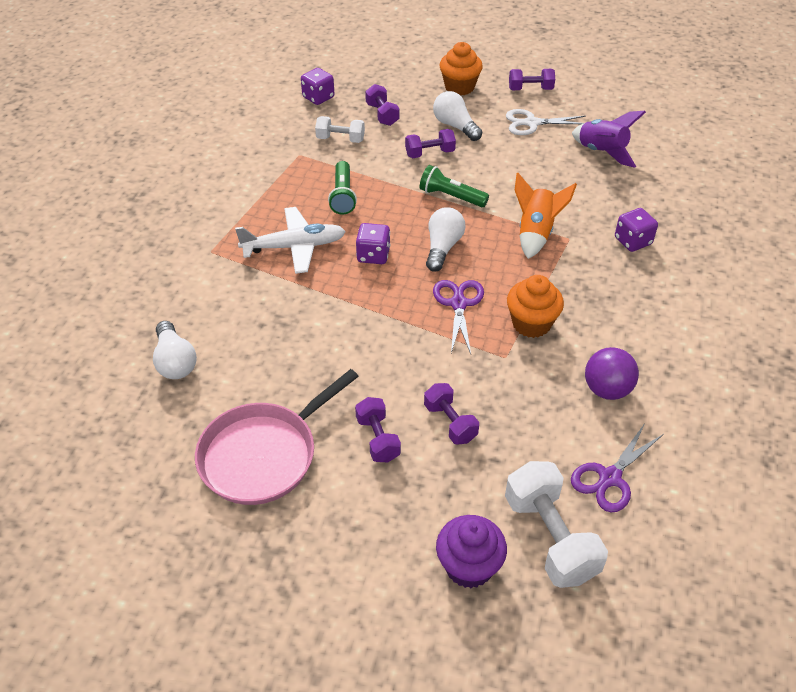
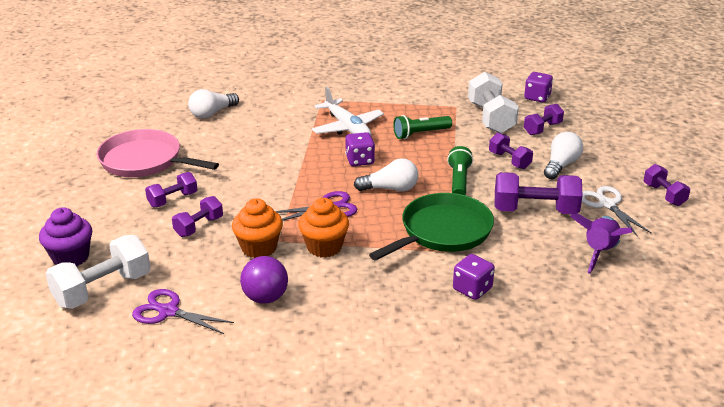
camera: 70 degrees right, 15 degrees down
white dumbbell [315,116,365,143] -> white dumbbell [468,72,519,133], size x1.70
orange cupcake [440,42,483,96] -> orange cupcake moved to [232,198,283,258]
orange rocket [515,173,577,259] -> green pan [369,193,494,260]
none -> purple dumbbell [495,172,582,214]

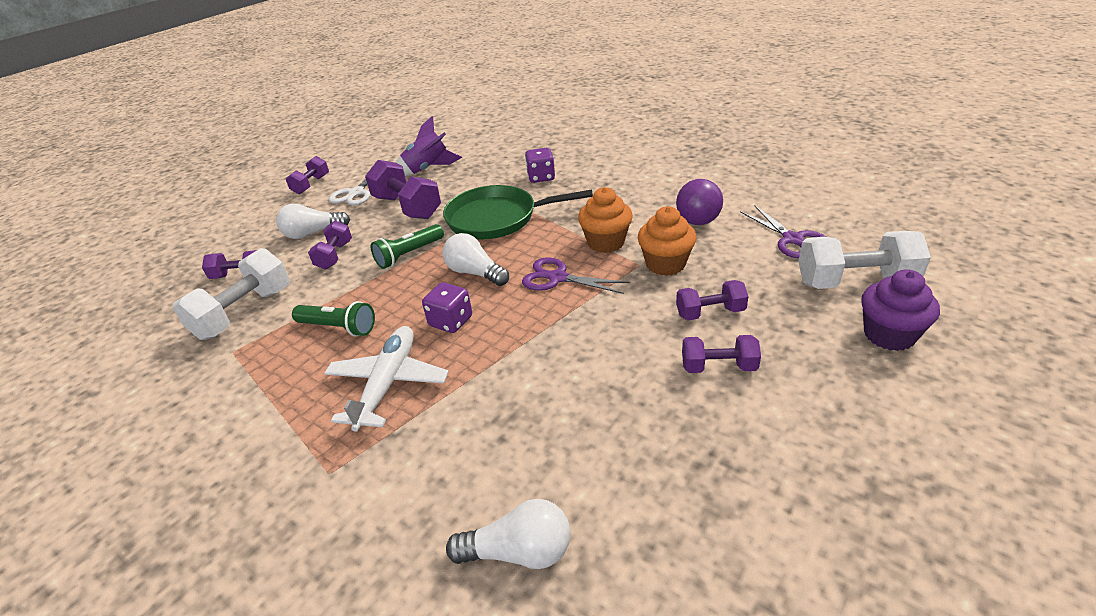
camera: 135 degrees left, 5 degrees up
pink pan [97,129,219,177] -> none
purple dice [524,72,553,102] -> none

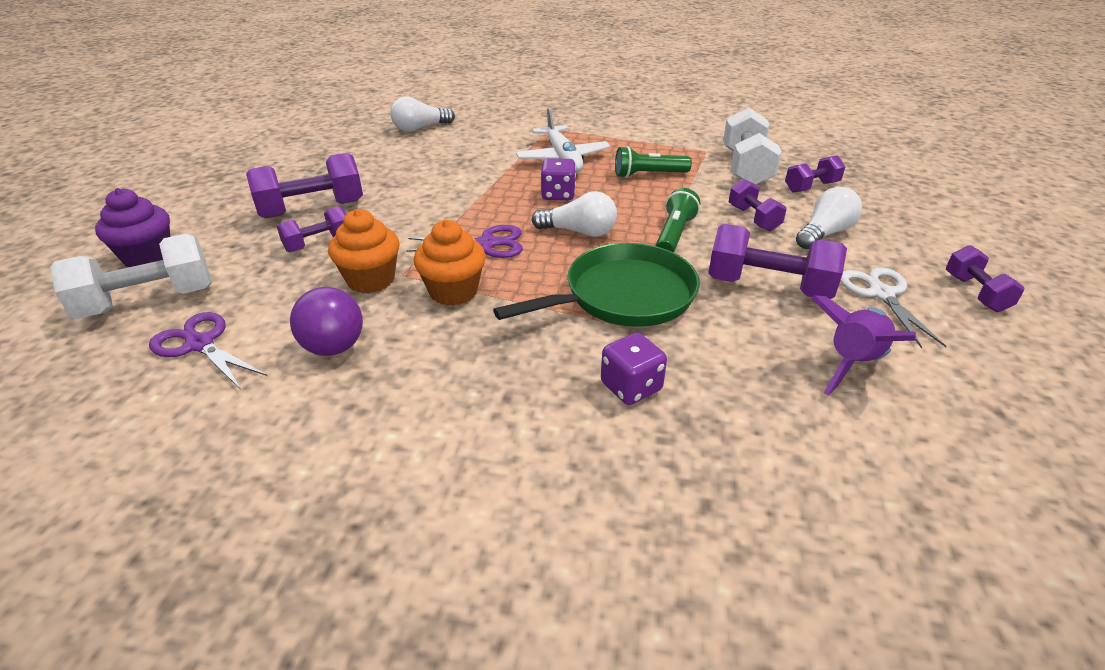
camera: 150 degrees right, 0 degrees up
purple dumbbell [682,335,761,373] -> purple dumbbell [246,153,363,218], size x1.70

